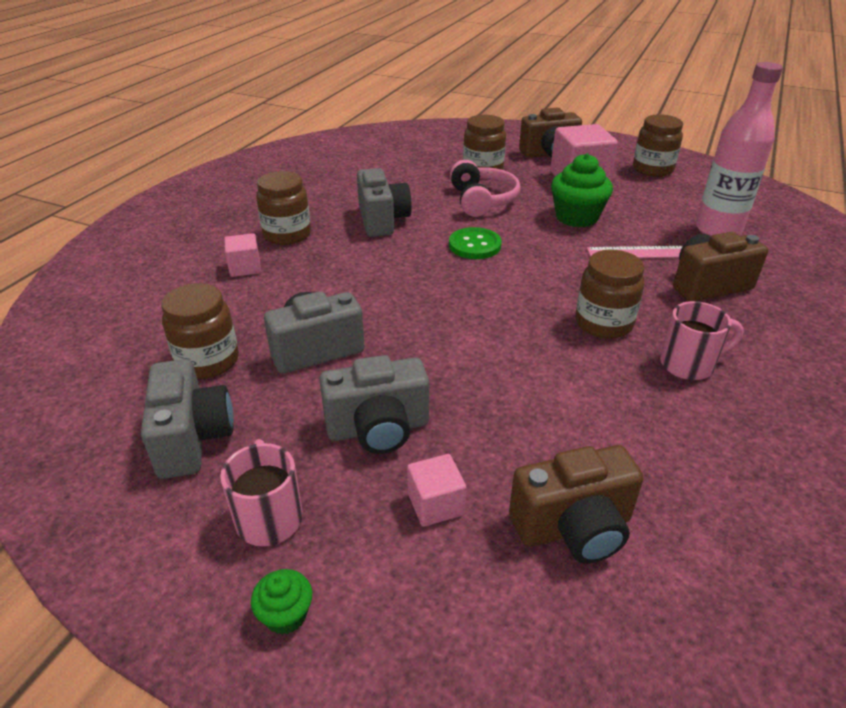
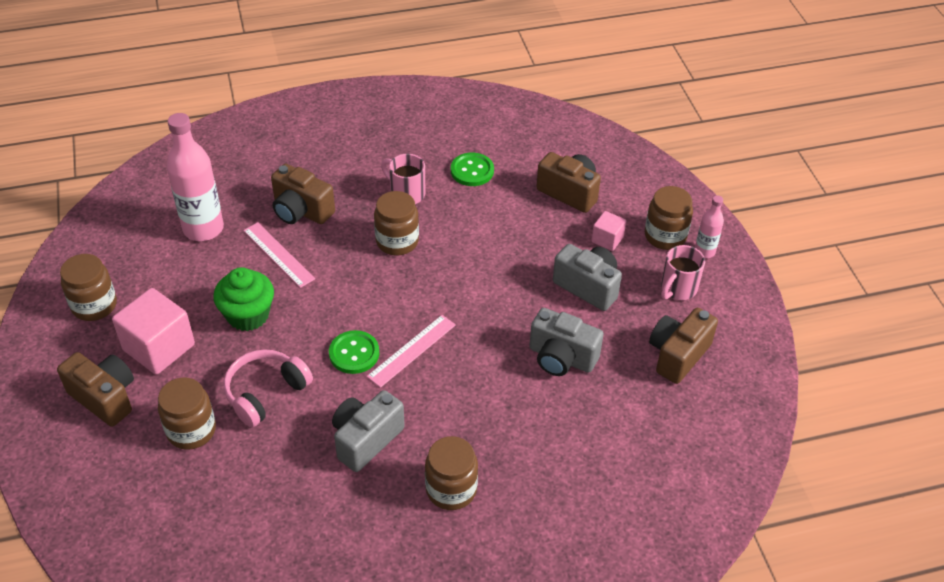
camera: 130 degrees left, 10 degrees up
grey camera [141,359,234,479] -> brown camera [649,308,718,384]
brown jar [162,283,239,379] -> brown jar moved to [645,186,693,250]
pink cube [224,233,261,277] -> none
green cupcake [251,569,312,635] -> pink bottle [695,195,724,258]
none -> pink ruler [367,315,456,388]
none -> green button [451,153,494,186]

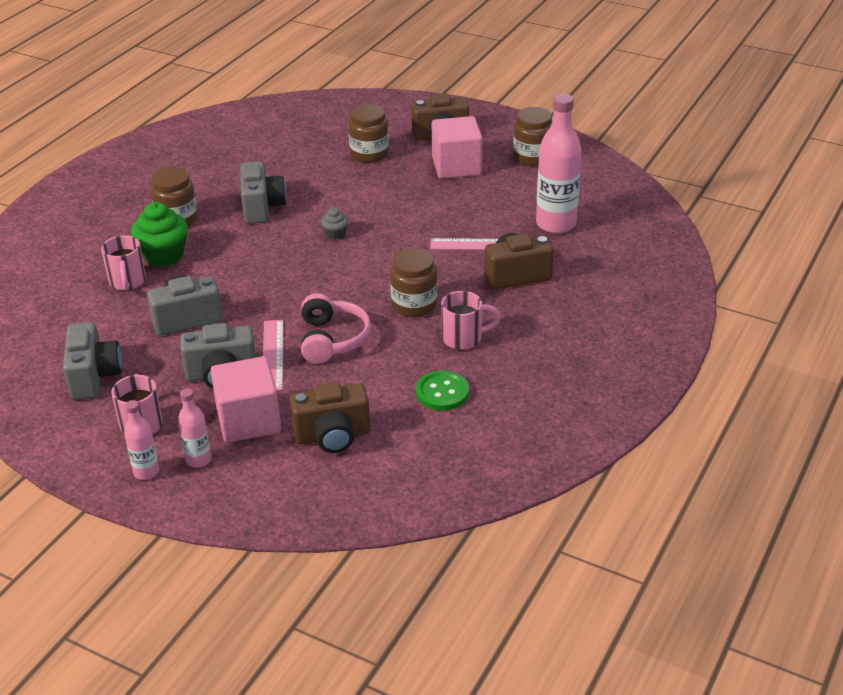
camera: 135 degrees right, 10 degrees down
green cupcake [213,267,274,331] -> green cupcake moved to [131,202,188,267]
pink headphones [224,349,313,427] -> pink headphones moved to [301,293,371,364]
green button [329,330,379,374] -> grey cupcake [321,208,349,240]
pink ruler [367,315,456,388] -> pink ruler moved to [263,320,283,391]
pink cube [591,211,626,251] -> pink cube [210,356,281,443], size x1.92
brown jar [645,186,693,250] -> pink bottle [178,388,211,468]
brown camera [649,308,718,384] -> grey camera [63,322,122,400]
none -> pink mug [101,235,146,291]

